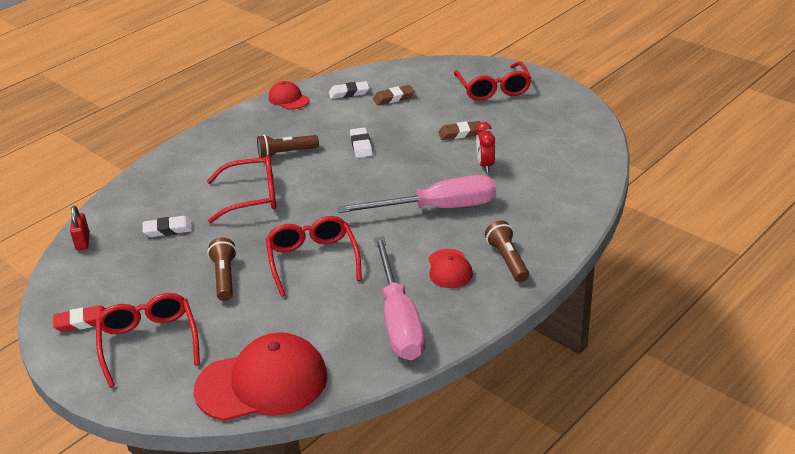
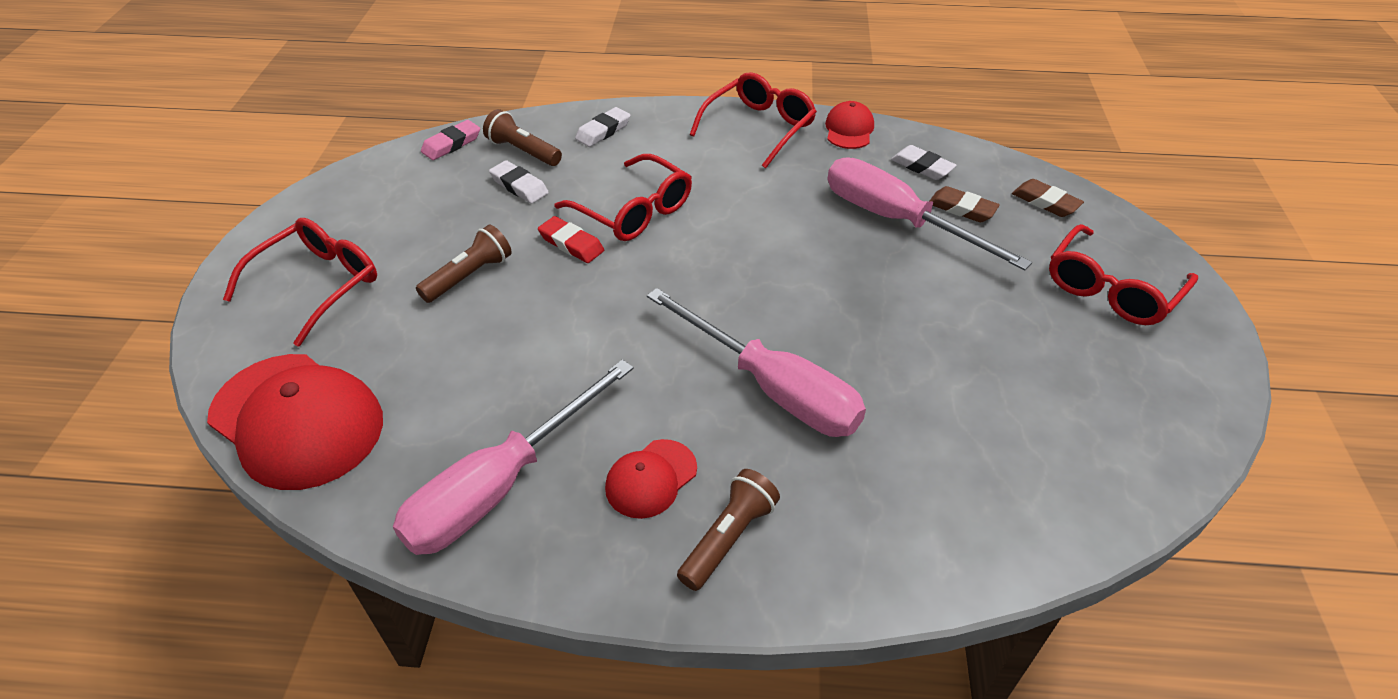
camera: 50 degrees right, 10 degrees up
red eraser [53,305,106,332] -> red eraser moved to [538,216,604,263]
red padlock [70,206,90,250] -> pink eraser [421,120,480,160]
brown flashlight [257,135,319,158] -> brown flashlight moved to [483,109,562,166]
red glasses [266,216,362,297] -> red glasses moved to [690,72,817,168]
white eraser [350,128,373,158] -> white eraser moved to [575,107,631,147]
brown eraser [438,121,482,140] -> brown eraser moved to [1012,179,1084,217]
red clock [476,122,495,172] -> none
none -> pink screwdriver [827,157,1032,271]

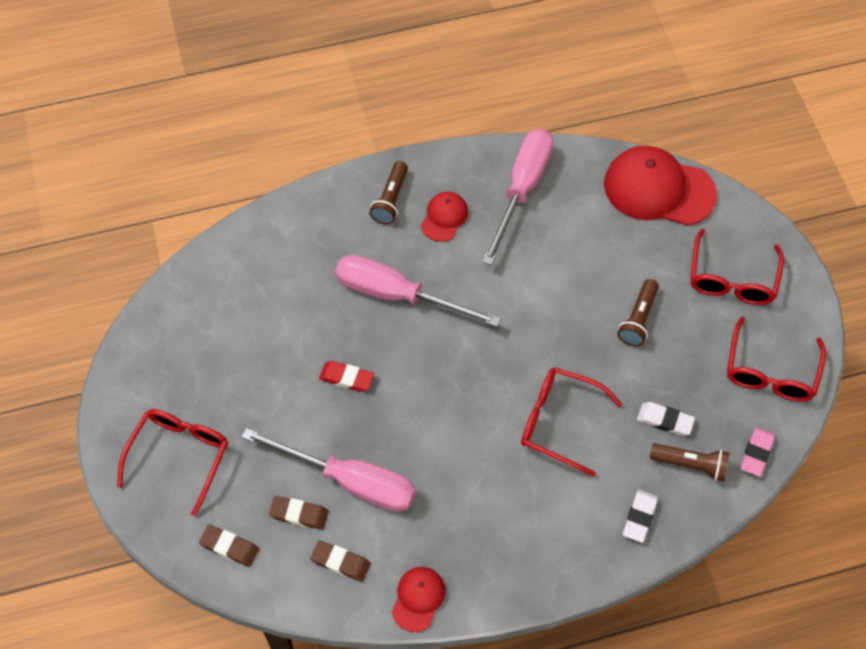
camera: 160 degrees right, 15 degrees up
red eraser [538,216,604,263] -> red eraser moved to [319,361,374,392]
red glasses [690,72,817,168] -> red glasses moved to [727,317,826,402]
red cap [825,101,874,149] -> red cap turned 150 degrees counterclockwise [392,567,445,632]
white eraser [891,145,957,180] -> brown eraser [310,540,371,582]

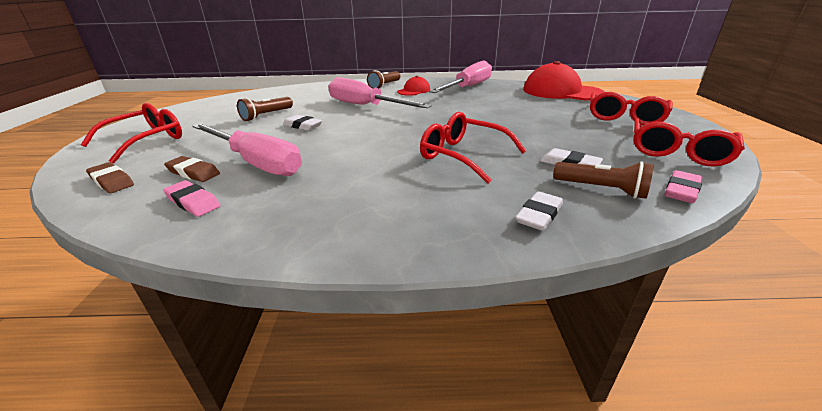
camera: 15 degrees right, 30 degrees down
brown eraser [310,540,371,582] -> pink eraser [163,180,221,217]
red eraser [319,361,374,392] -> white eraser [283,115,322,131]
red cap [392,567,445,632] -> none
brown flashlight [617,279,659,346] -> brown flashlight moved to [237,97,293,121]

